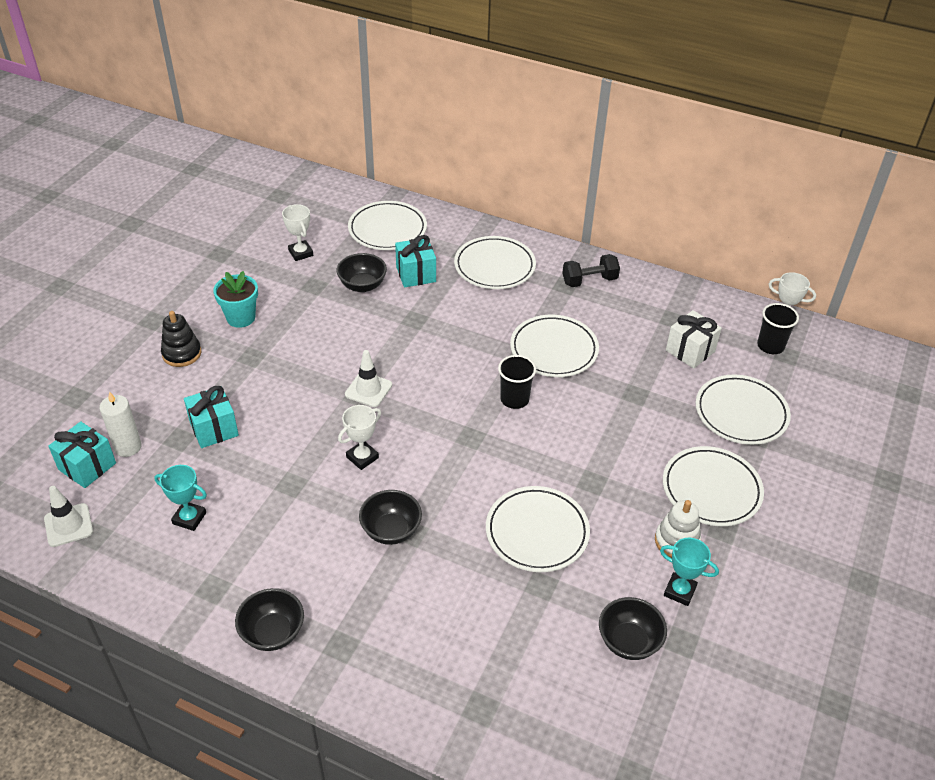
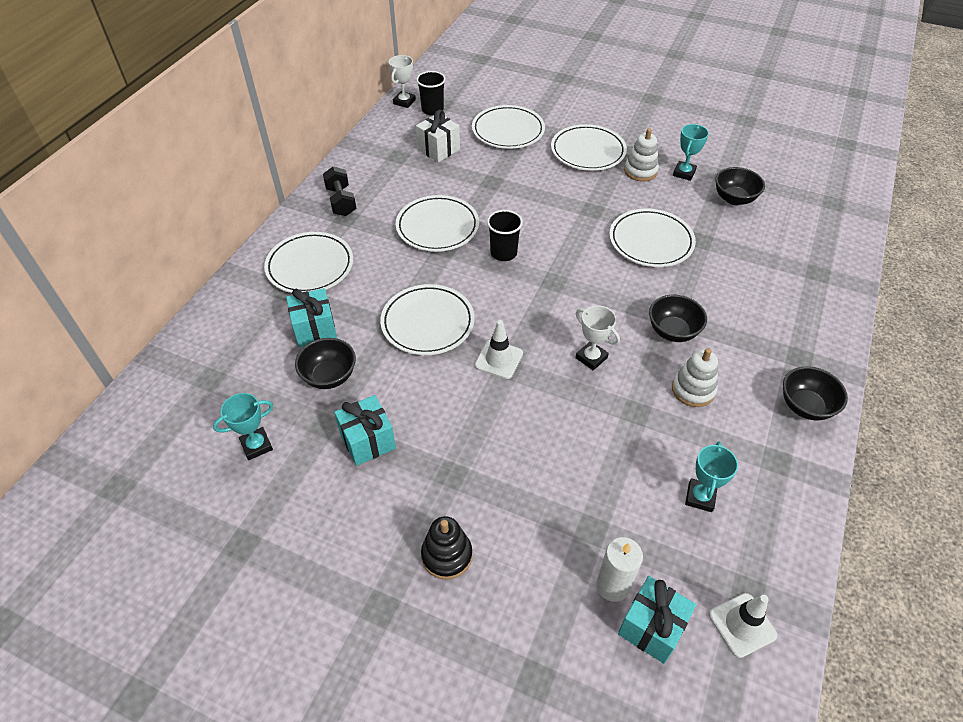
camera: 90 degrees left, 5 degrees up
turquoise gift [184,386,239,448] -> turquoise gift moved to [334,395,396,466]
turquoise flower pot [213,271,258,328] -> none
white trophy [282,204,313,261] -> turquoise trophy [213,393,273,460]
white plate [348,201,427,250] -> white plate moved to [380,284,475,355]
none -> white stacking toy [672,348,718,407]

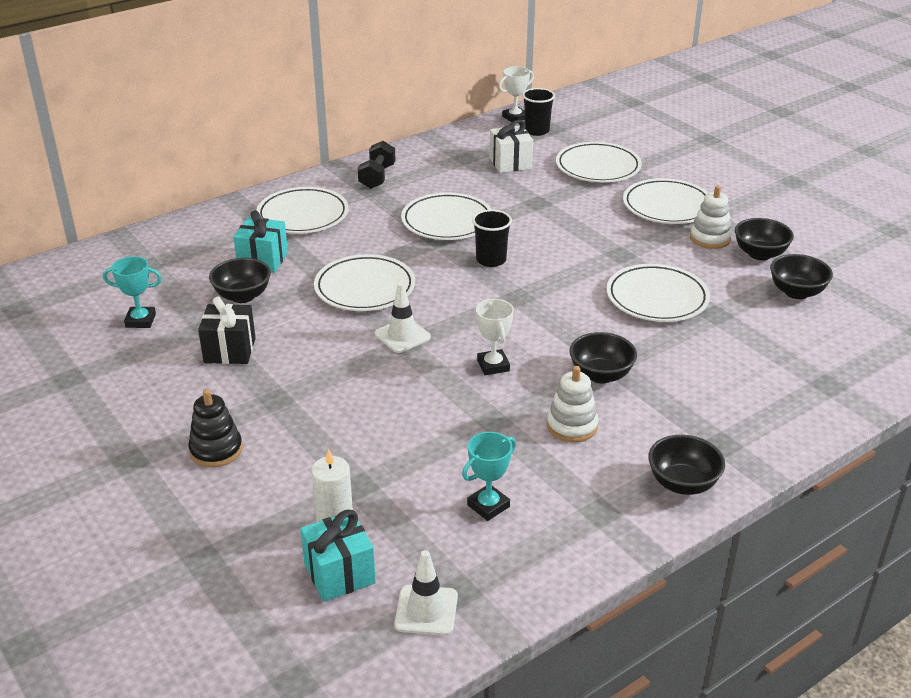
camera: 30 degrees right, 15 degrees down
turquoise gift [334,395,396,466] -> black gift [198,296,256,364]
turquoise trophy [673,124,709,181] -> black bowl [735,218,794,260]

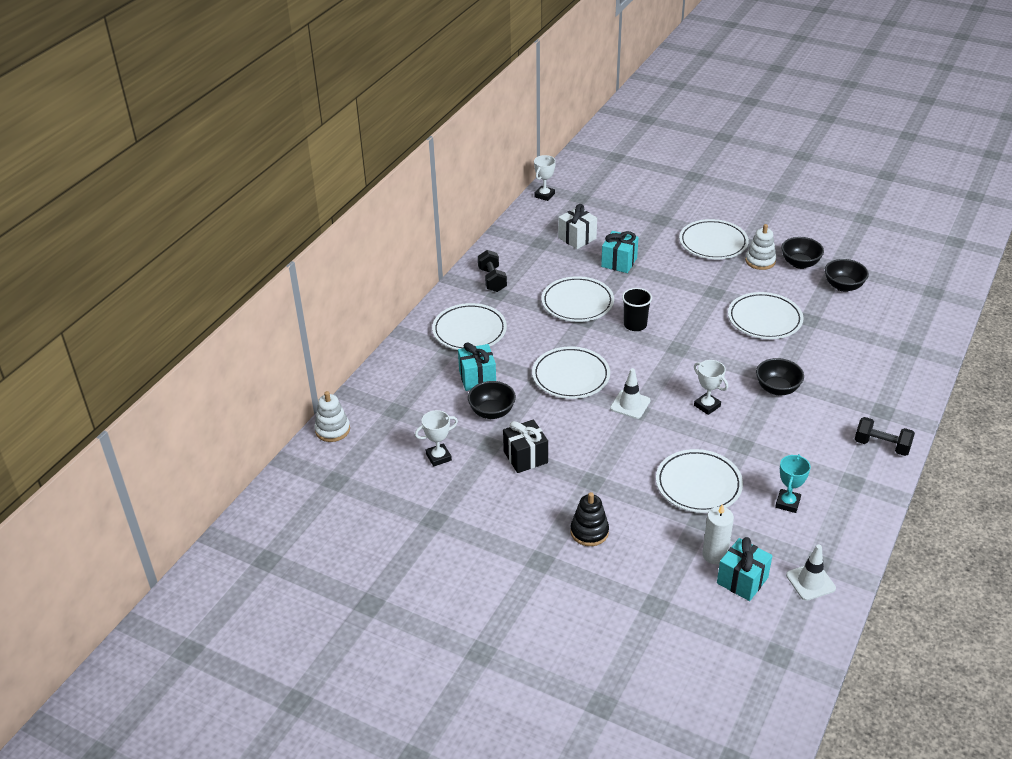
camera: 25 degrees left, 5 degrees up
turquoise trophy [103,256,162,328] -> white trophy [415,410,458,467]
black cup [522,88,555,136] -> none
white stacking toy [547,366,598,442] -> white stacking toy moved to [314,391,350,442]
white plate [556,142,642,182] -> white plate moved to [656,449,743,513]
black bowl [649,435,725,495] -> black dumbbell [855,417,915,456]
none -> turquoise gift [601,231,638,273]

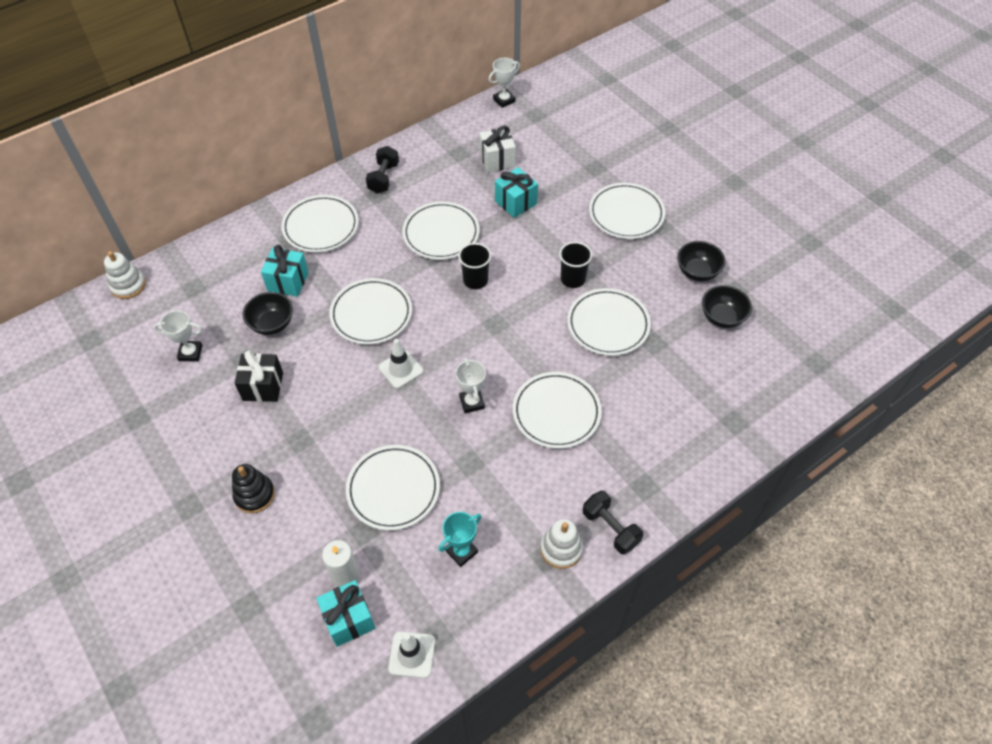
camera: 25 degrees right, 15 degrees up
white stacking toy [745,224,776,270] -> white stacking toy moved to [541,519,583,569]
black bowl [756,358,804,395] -> white plate [513,372,602,449]
none -> black cup [559,242,592,288]

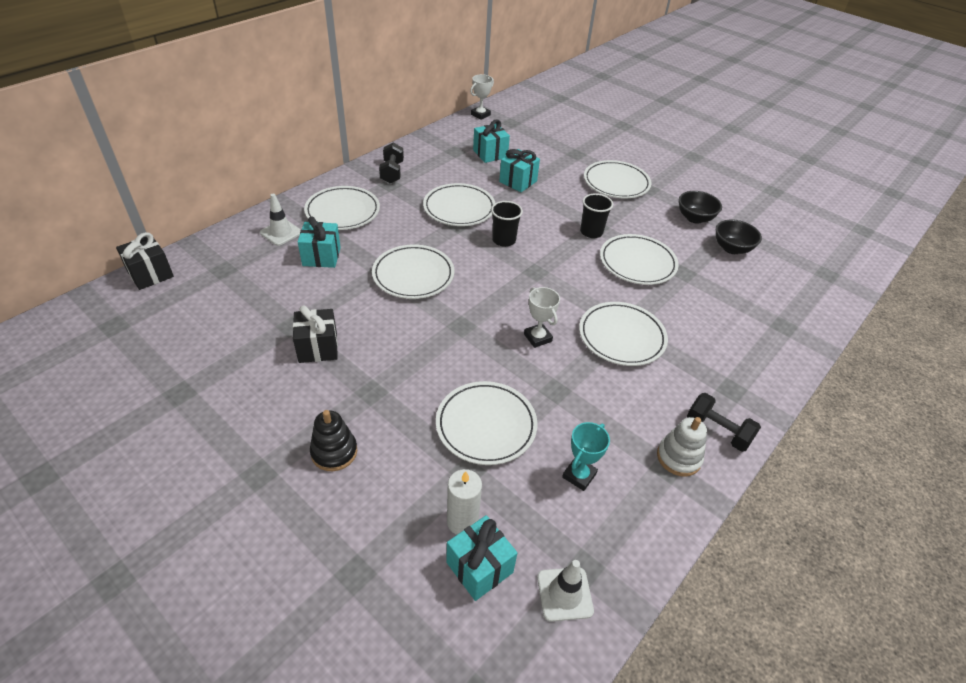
camera: 15 degrees left, 10 degrees down
white stacking toy [104,251,146,299] -> black gift [116,232,174,290]
white trophy [154,310,203,361] -> none
black bowl [243,292,293,335] -> none
white traffic cone [378,339,423,389] -> white traffic cone moved to [260,194,301,246]
white gift [479,126,516,173] -> turquoise gift [473,120,510,163]

